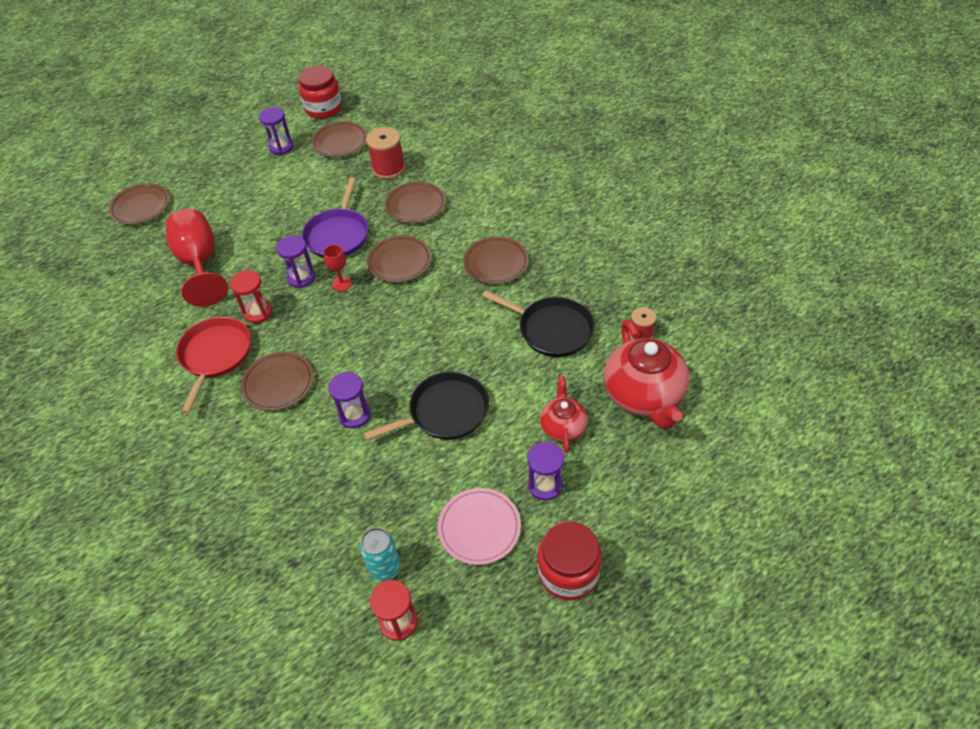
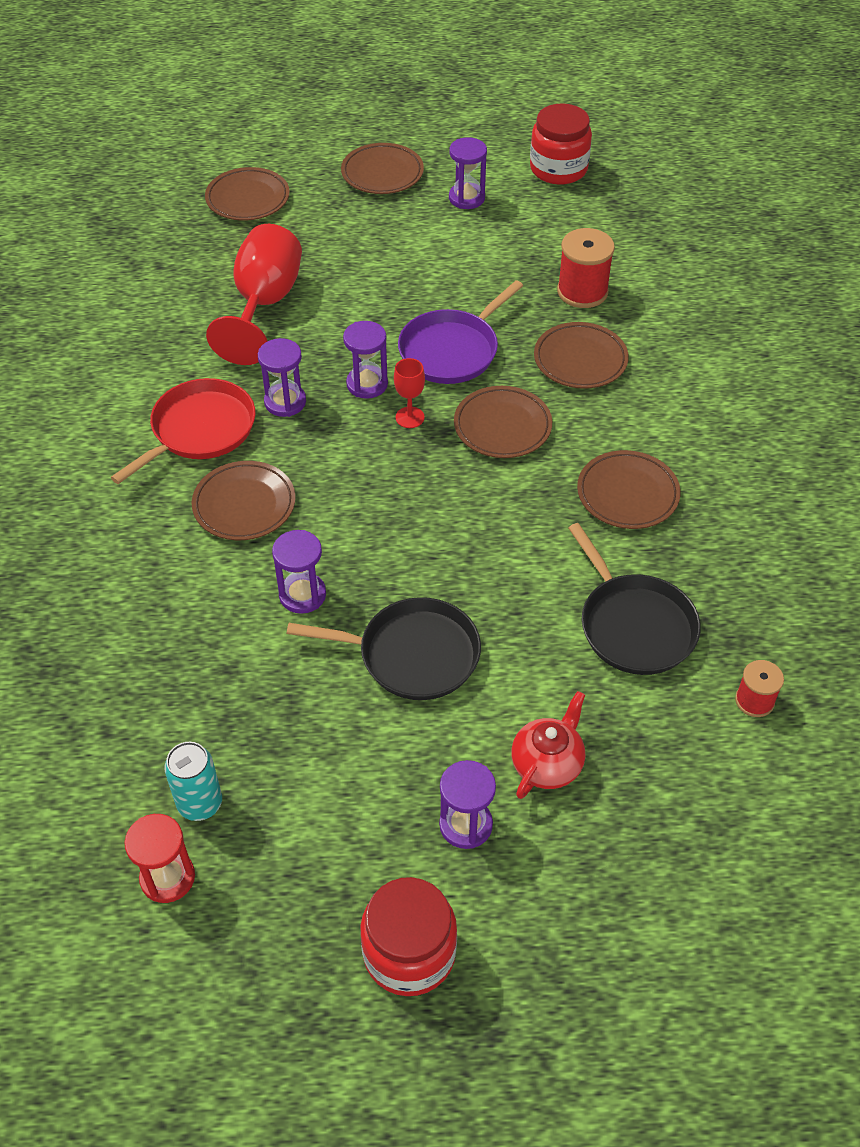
camera: 30 degrees right, 0 degrees up
red hourglass [230,270,273,323] -> purple hourglass [258,338,306,417]
brown plate [311,121,368,157] -> brown plate moved to [341,143,424,194]
pink plate [438,488,521,565] -> none
red teapot [604,320,689,429] -> none

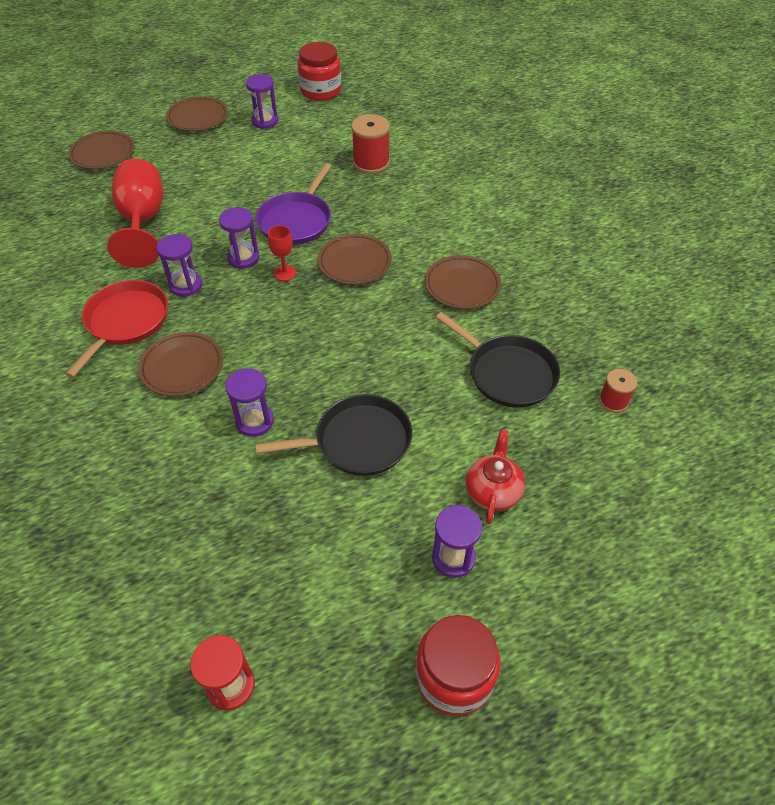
camera: 20 degrees left, 0 degrees up
turquoise can [164,742,222,821] -> none
brown plate [534,322,629,389] -> none

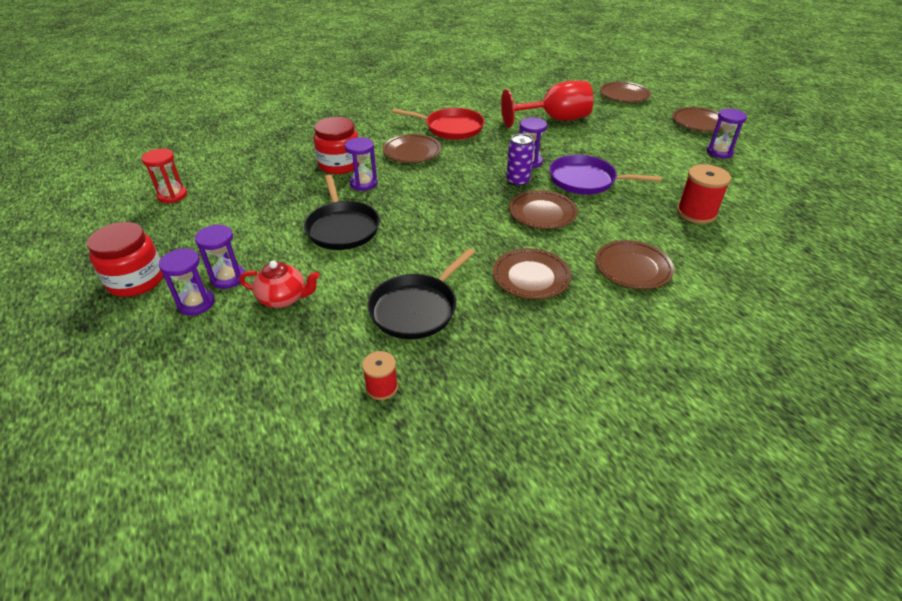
camera: 85 degrees right, 10 degrees down
purple hourglass [157,234,202,297] -> purple hourglass moved to [159,248,215,315]
red goblet [268,225,296,281] -> purple can [506,134,534,186]
red jar [297,42,341,101] -> red jar moved to [313,117,360,174]
none -> brown plate [595,240,674,289]

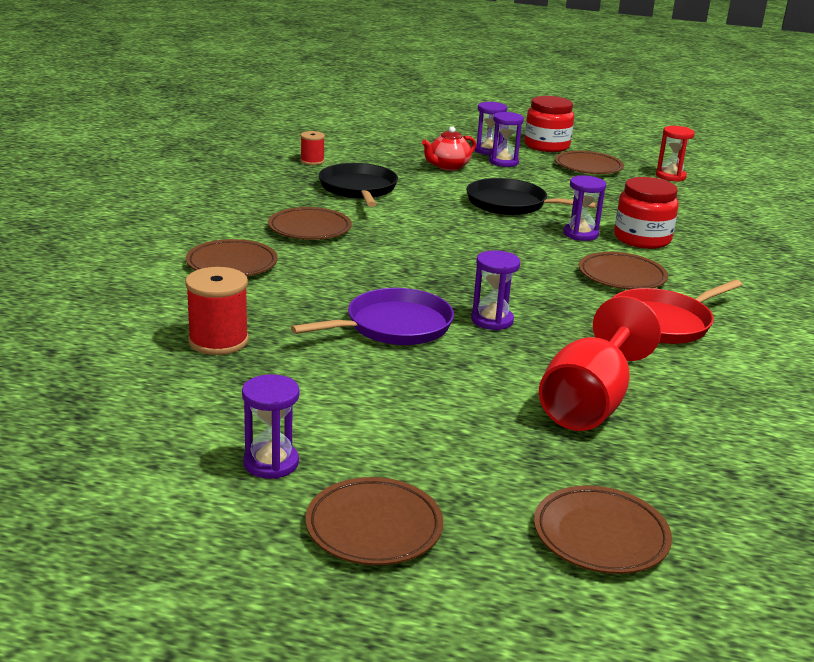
camera: 130 degrees right, 15 degrees down
purple can [506,134,534,186] -> none
brown plate [509,190,578,229] -> brown plate moved to [555,151,624,174]

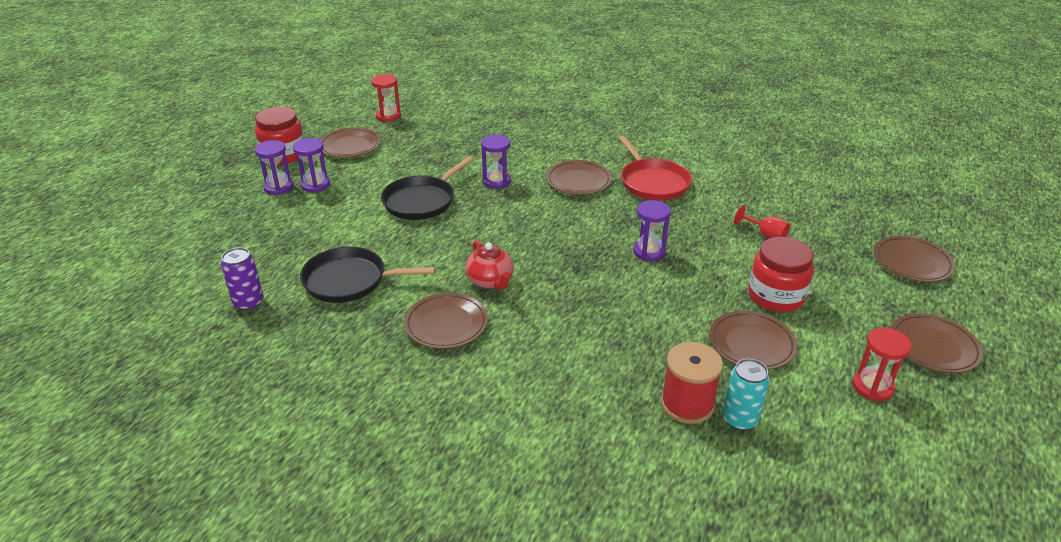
camera: 75 degrees left, 10 degrees up
brown plate [186,239,278,276] -> brown plate moved to [709,311,797,370]
purple hourglass [242,374,300,479] -> red hourglass [853,327,912,401]
purple pan [291,288,454,345] -> none
red spool [300,131,325,165] -> purple can [221,247,264,311]
red teapot [422,126,476,171] -> red teapot moved to [466,240,514,290]
red goblet [539,296,661,431] -> red goblet [734,205,790,239], size x0.45
red jar [614,177,679,249] -> red jar moved to [748,237,814,312]
none -> turquoise can [723,359,770,431]

